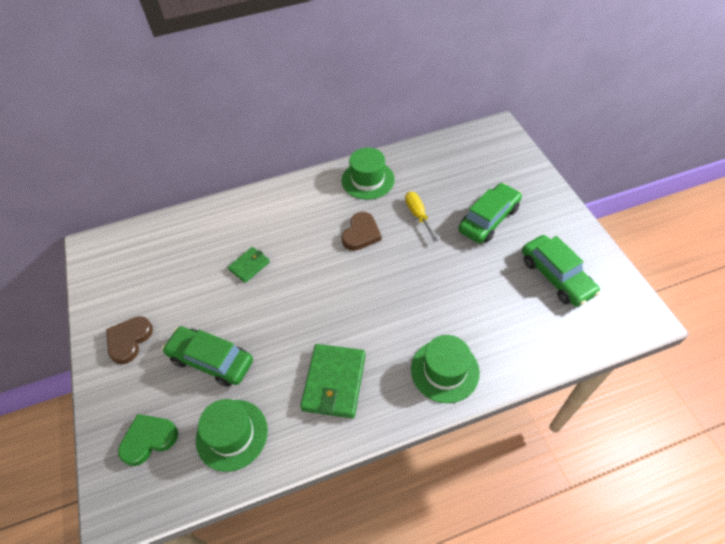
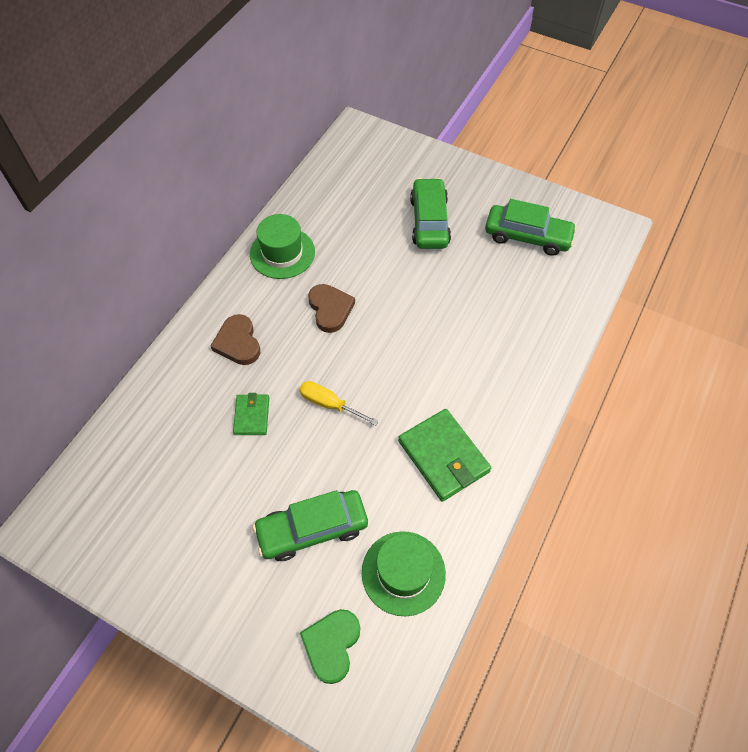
camera: 45 degrees left, 5 degrees up
brown heart [106,316,153,364] -> brown heart moved to [211,314,260,365]
yellow screwdriver [405,192,438,242] -> yellow screwdriver moved to [299,381,379,425]
green hat [411,335,480,403] -> none

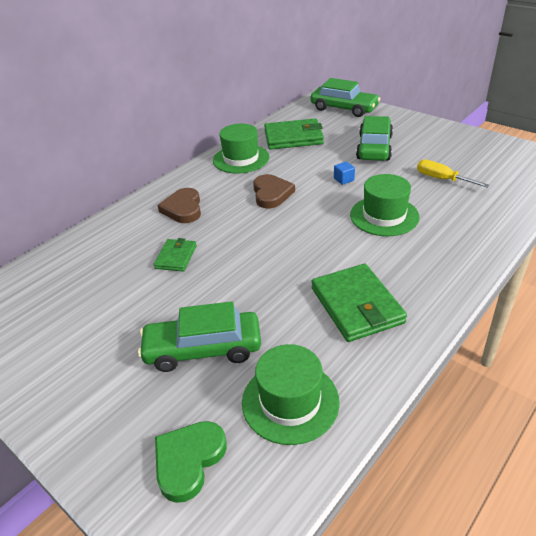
camera: 15 degrees right, 20 degrees down
yellow screwdriver [299,381,379,425] -> yellow screwdriver moved to [417,159,490,188]
green car [485,199,577,256] -> green car moved to [310,78,380,117]
none -> green wallet [264,118,324,150]
none -> blue cube [334,161,355,185]
none -> green hat [350,174,420,236]

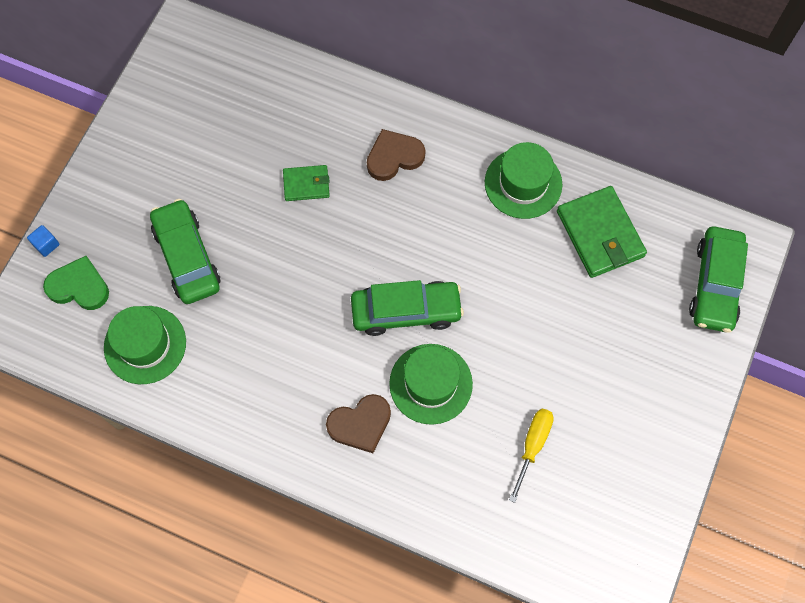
camera: 70 degrees right, 30 degrees up
brown heart [253,174,295,208] -> brown heart moved to [326,394,391,453]
green wallet [312,264,407,342] -> none
blue cube [334,161,355,185] -> blue cube moved to [27,225,60,257]
green car [356,116,393,161] -> green car moved to [351,280,464,336]

